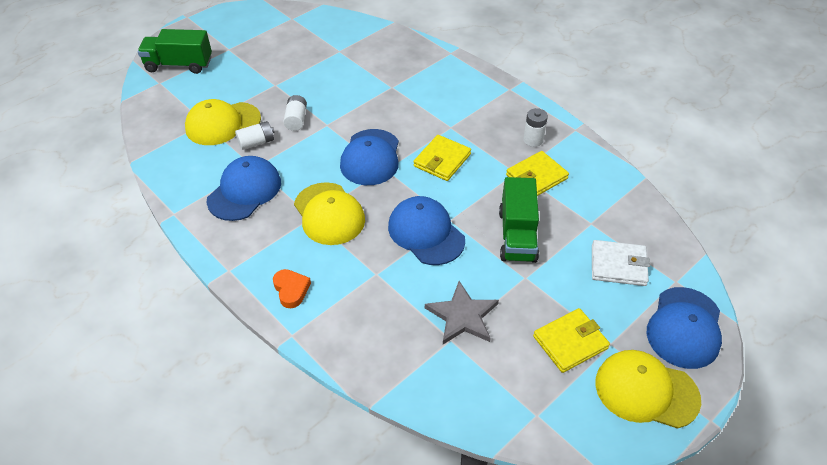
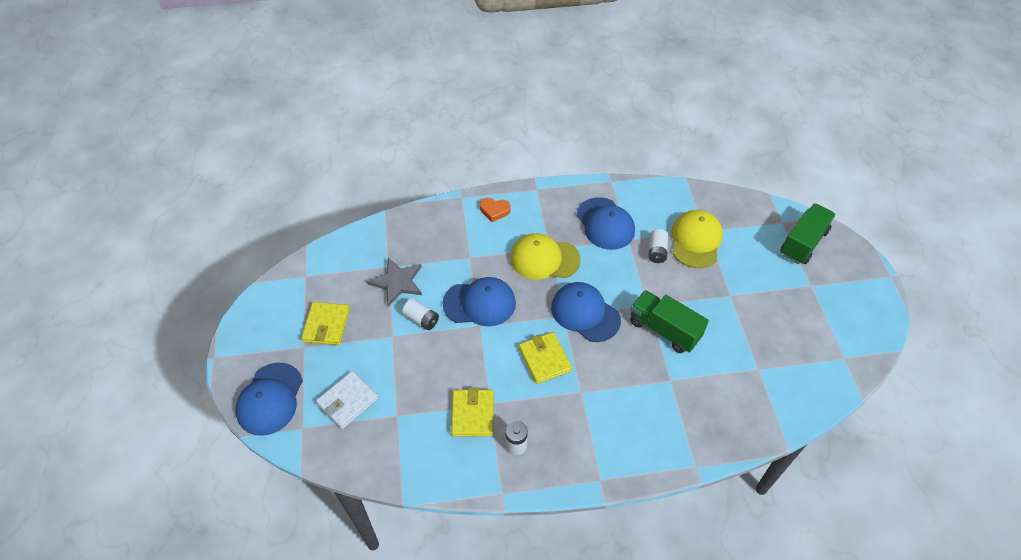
camera: 125 degrees right, 5 degrees up
white battery [283,95,307,131] -> white battery moved to [402,298,439,330]
green truck [499,177,539,263] -> green truck moved to [630,290,709,353]
yellow cap [595,350,701,429] -> none
blue cap [647,287,722,369] -> blue cap turned 135 degrees counterclockwise [235,363,303,436]

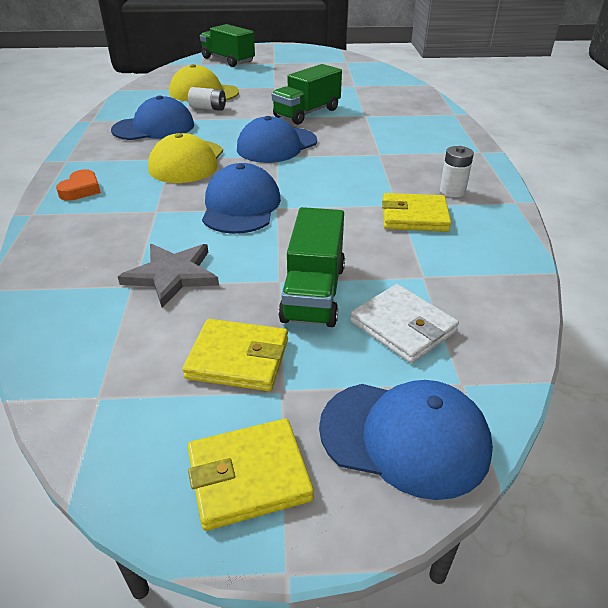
camera: 85 degrees left, 15 degrees down
white battery [402,298,439,330] -> none
yellow wallet [519,332,572,384] -> yellow wallet moved to [187,419,314,531]
none -> green truck [278,207,345,327]

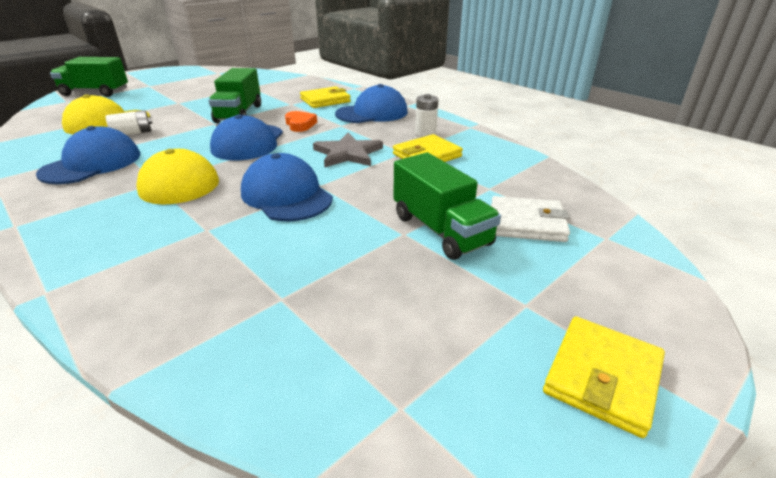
camera: 40 degrees left, 5 degrees down
orange heart [56,169,101,201] -> orange heart moved to [285,111,317,132]
grey star [118,244,219,308] -> grey star moved to [313,133,383,167]
yellow wallet [182,319,288,391] -> yellow wallet moved to [300,86,351,108]
blue cap [319,380,493,500] -> blue cap moved to [335,84,408,123]

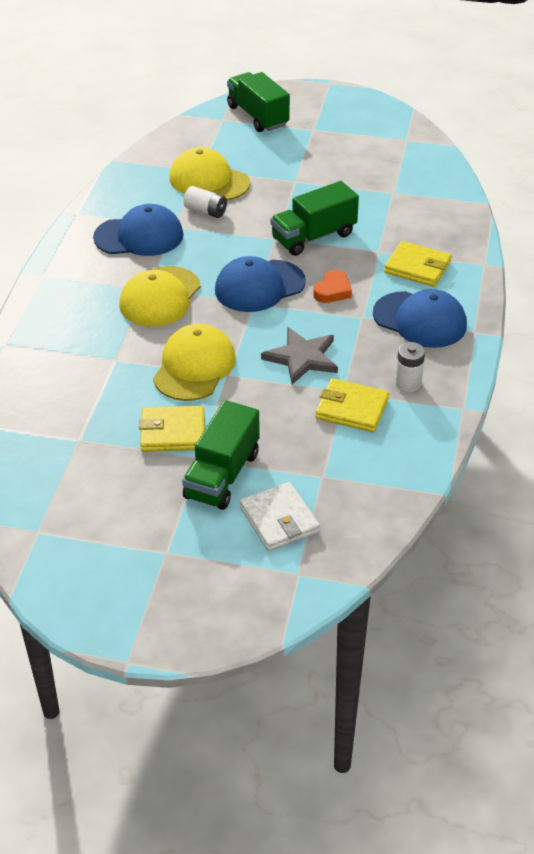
camera: 55 degrees right, 10 degrees up
blue cap [241,153,333,221] -> yellow cap [153,324,236,401]
yellow wallet [543,316,665,438] -> yellow wallet moved to [139,406,205,452]

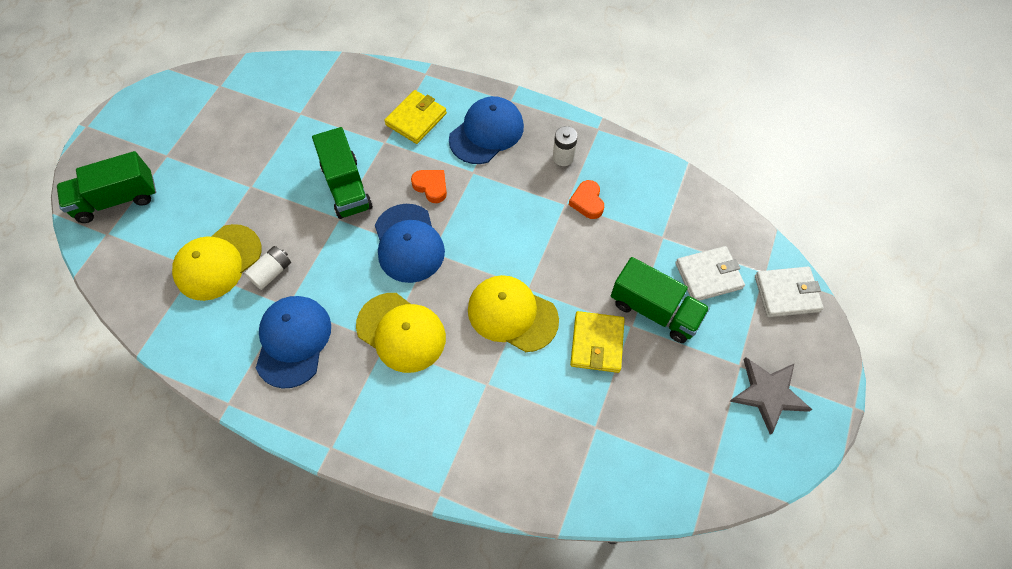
camera: 80 degrees left, 20 degrees up
grey star [261,327,338,385] -> grey star moved to [729,358,812,435]
yellow wallet [315,378,389,432] -> orange heart [569,180,604,219]
none -> white wallet [755,267,824,317]

